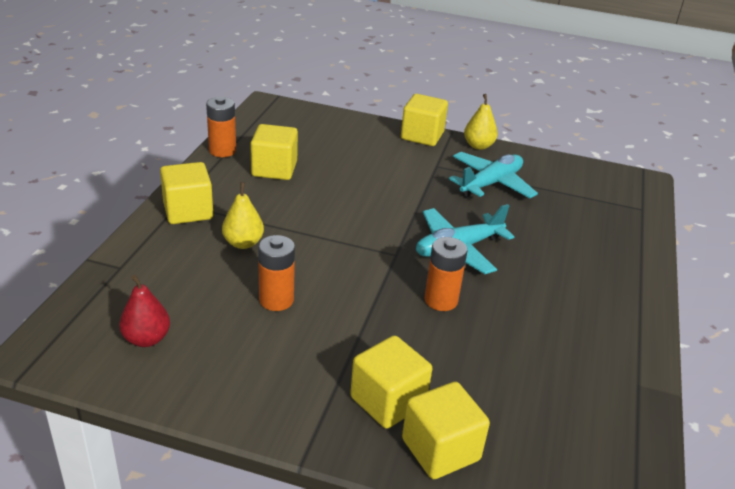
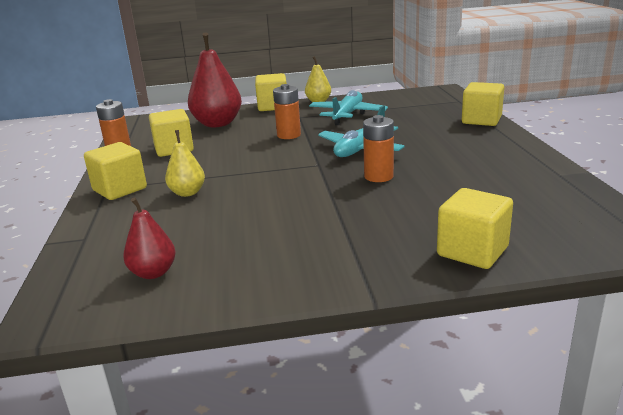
camera: 20 degrees left, 10 degrees down
orange battery [258,235,295,311] -> orange battery moved to [273,84,301,139]
yellow cube [350,335,432,429] -> yellow cube moved to [462,82,504,126]
none -> red pear [188,32,242,127]

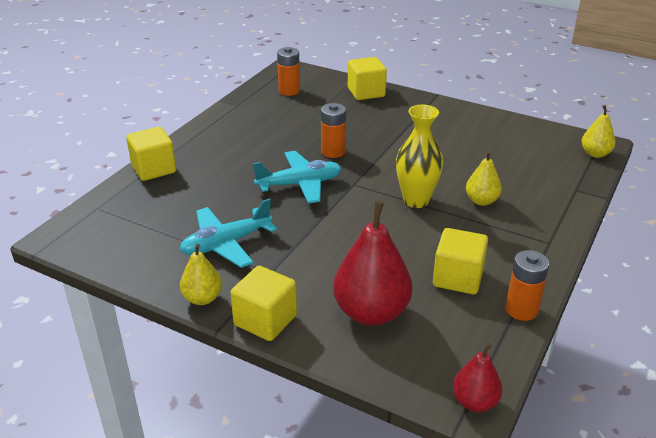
camera: 145 degrees left, 10 degrees up
yellow cube [84,142,147,200] -> none
red pear [123,197,176,279] -> red pear moved to [453,342,503,412]
orange battery [273,84,301,139] -> orange battery moved to [277,47,300,96]
none -> yellow vase [396,105,443,208]
none -> yellow pear [582,105,615,158]

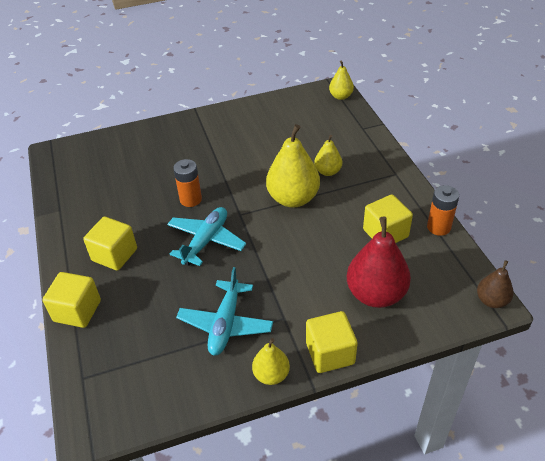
camera: 45 degrees left, 10 degrees up
orange battery [277,47,300,96] -> none
yellow cube [348,57,387,100] -> yellow cube moved to [83,217,137,271]
yellow vase [396,105,443,208] -> yellow pear [266,124,320,208]
red pear [453,342,503,412] -> brown pear [477,260,514,308]

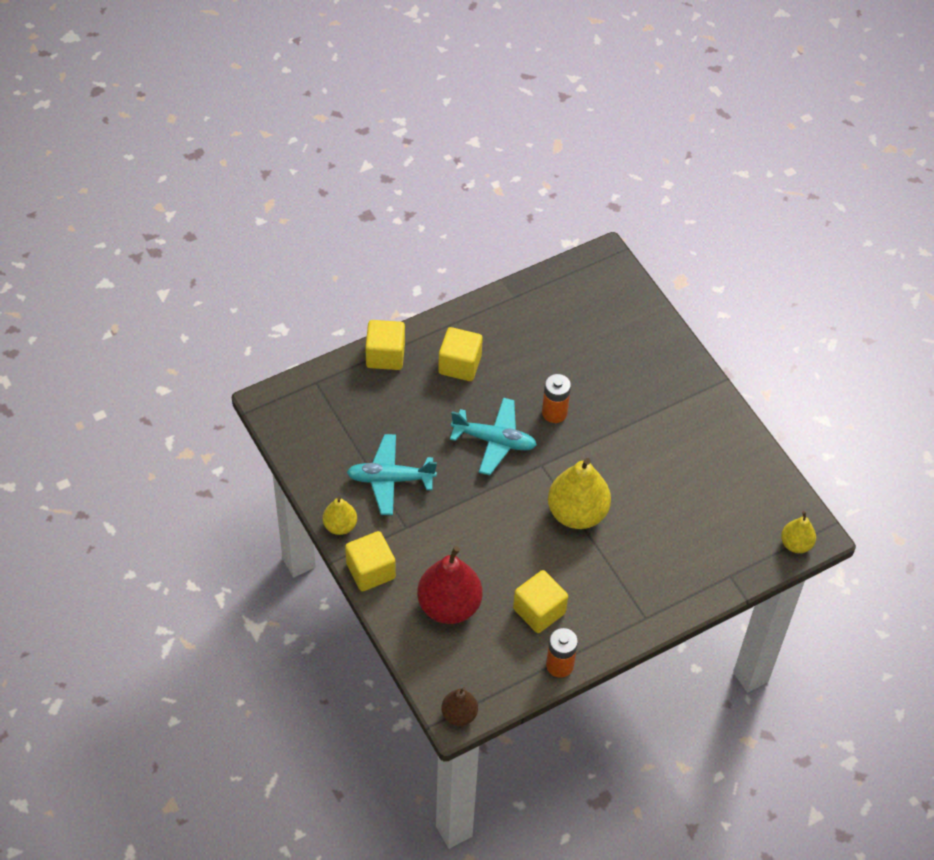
camera: 75 degrees right, 10 degrees up
yellow pear [314,135,342,176] -> none

